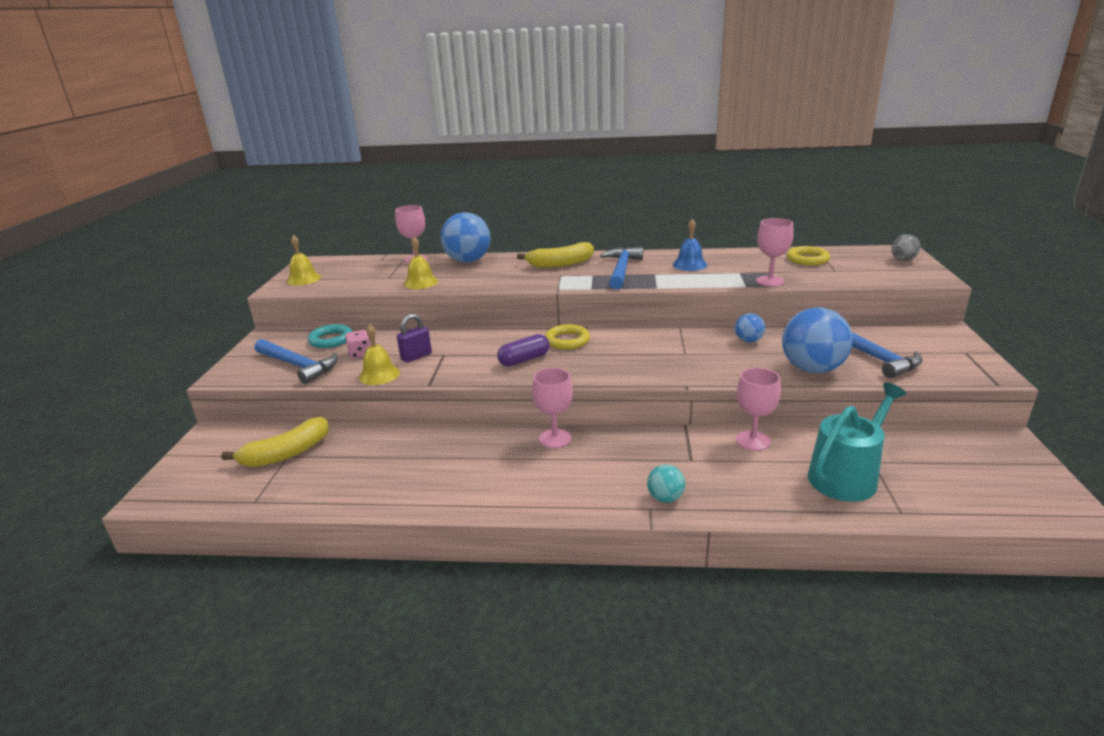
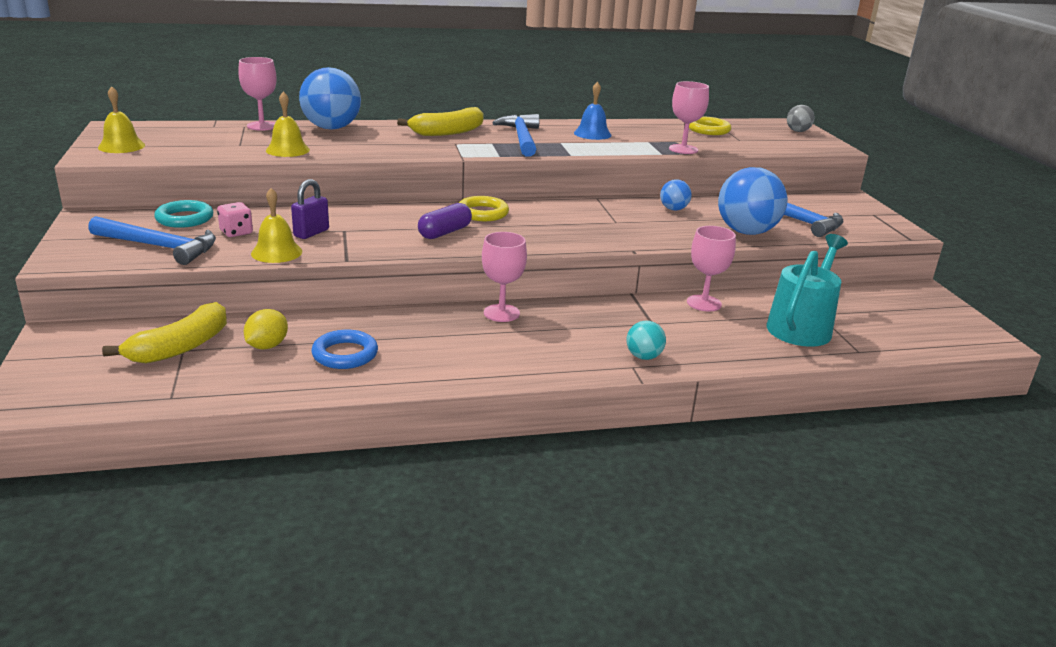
camera: 20 degrees left, 0 degrees up
none -> yellow lemon [244,309,288,349]
none -> blue ring [311,330,378,369]

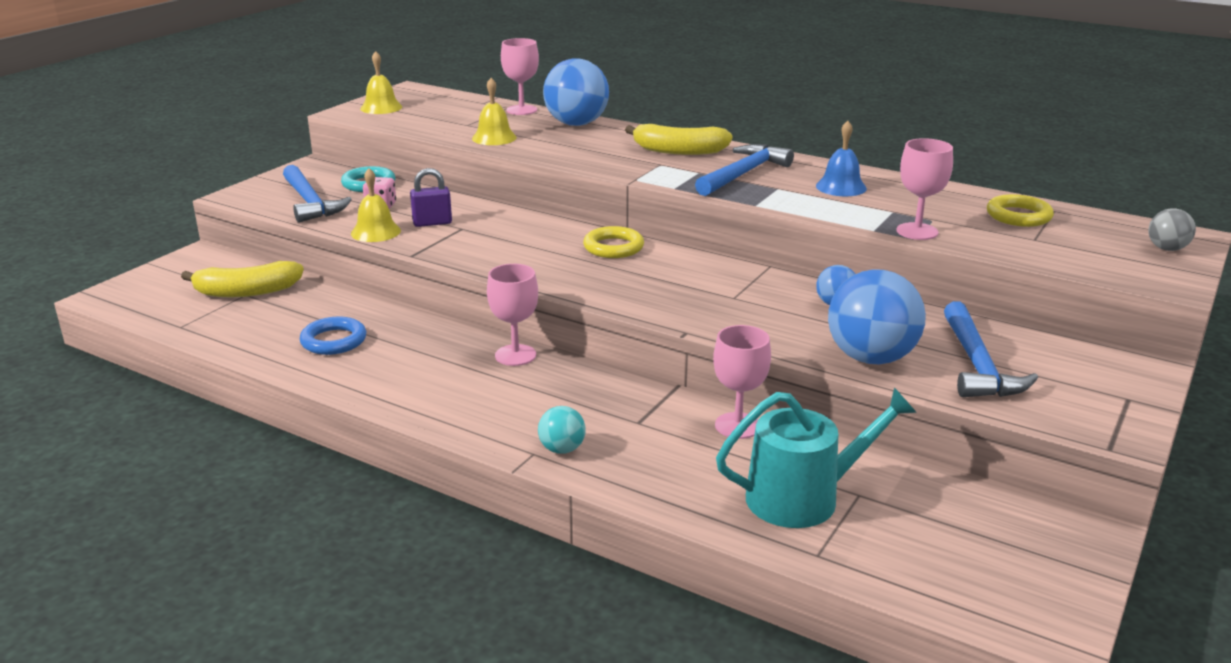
camera: 45 degrees right, 0 degrees up
yellow lemon [244,309,288,349] -> none
purple capsule [418,203,472,239] -> none

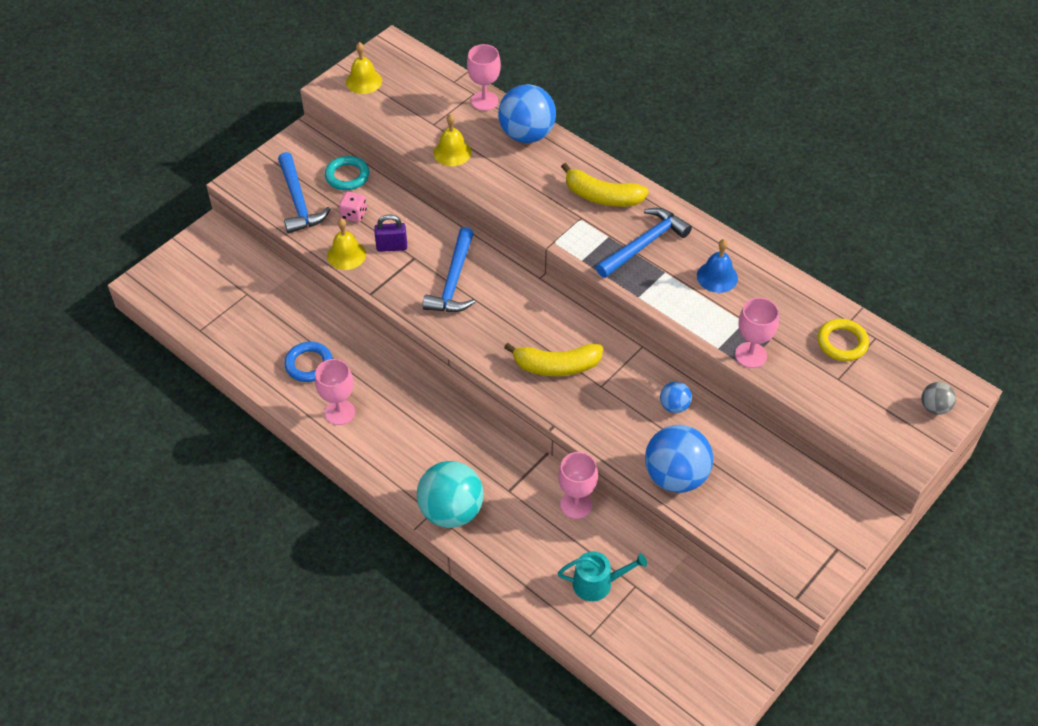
camera: 10 degrees right, 25 degrees up
yellow banana [181,261,304,297] -> yellow banana moved to [504,343,603,376]
pink goblet [487,264,538,366] -> pink goblet moved to [315,359,355,425]
turquoise ball [538,406,586,454] -> turquoise ball [417,461,484,528], size x2.05
yellow ring [583,226,644,258] -> none
turquoise watering can [716,387,917,528] -> turquoise watering can [558,551,647,601], size x0.66
blue hammer [944,301,1038,397] -> blue hammer moved to [422,227,475,312]

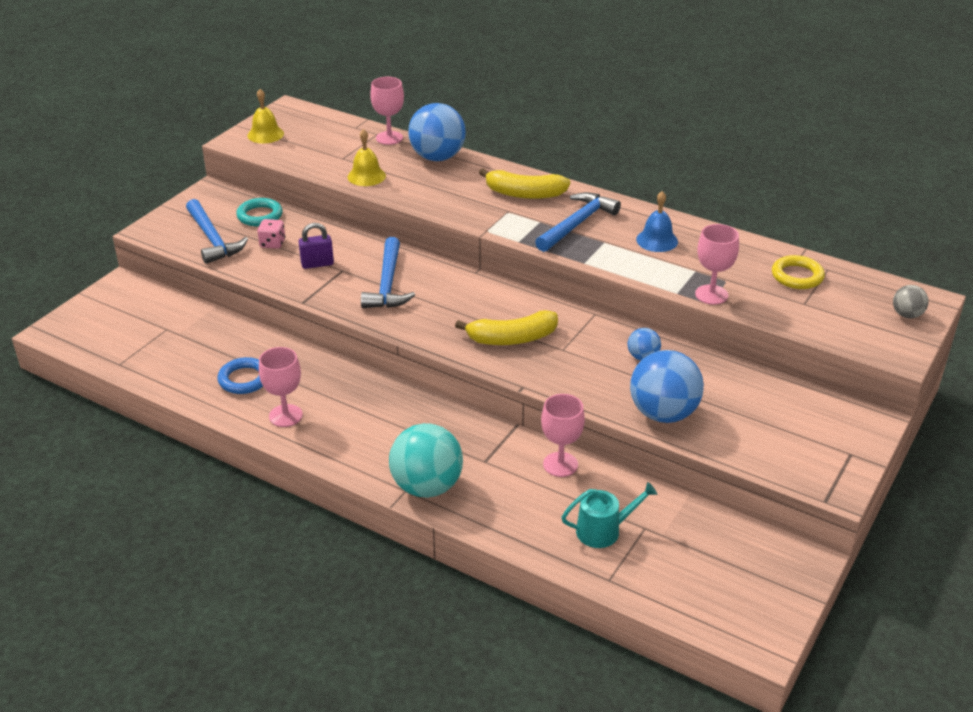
camera: 10 degrees left, 15 degrees down
yellow bell [327,218,366,270] -> none

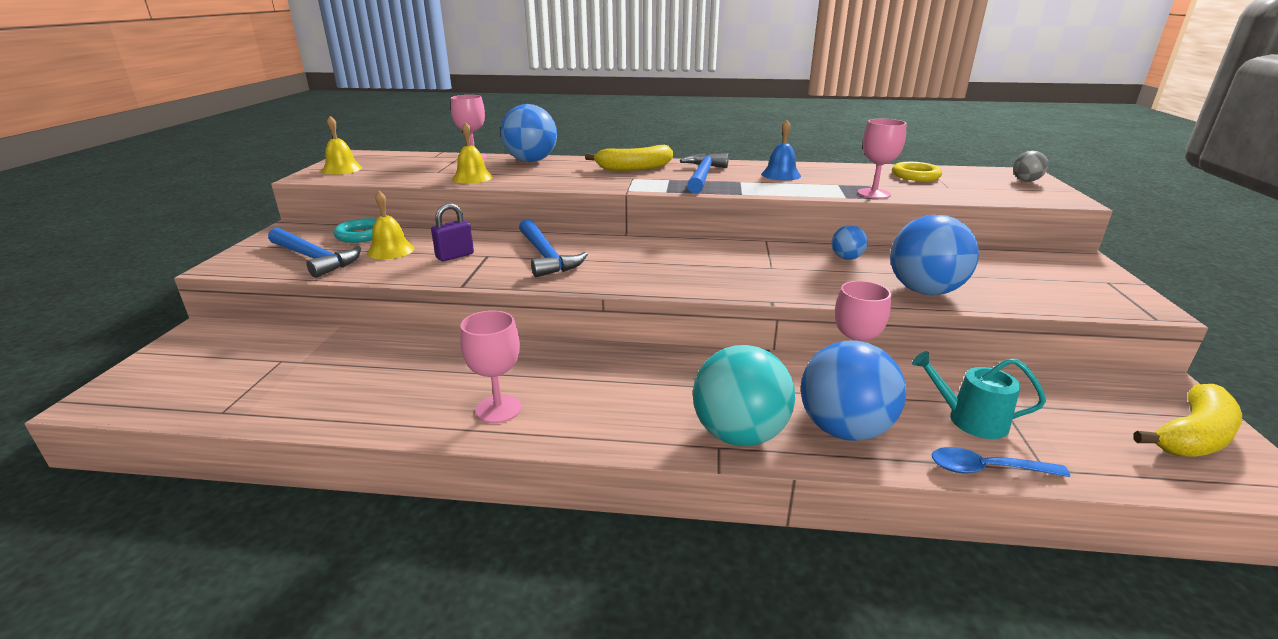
camera: 25 degrees left, 10 degrees down
blue ring [217,357,263,394] -> none
pink dice [258,219,285,249] -> yellow bell [367,191,415,259]
yellow banana [455,310,558,345] -> yellow banana moved to [1133,384,1242,457]
turquoise watering can [561,482,657,548] -> turquoise watering can turned 120 degrees counterclockwise [912,351,1046,439]
none -> blue ball [801,340,906,441]
none -> blue spoon [932,447,1070,477]

